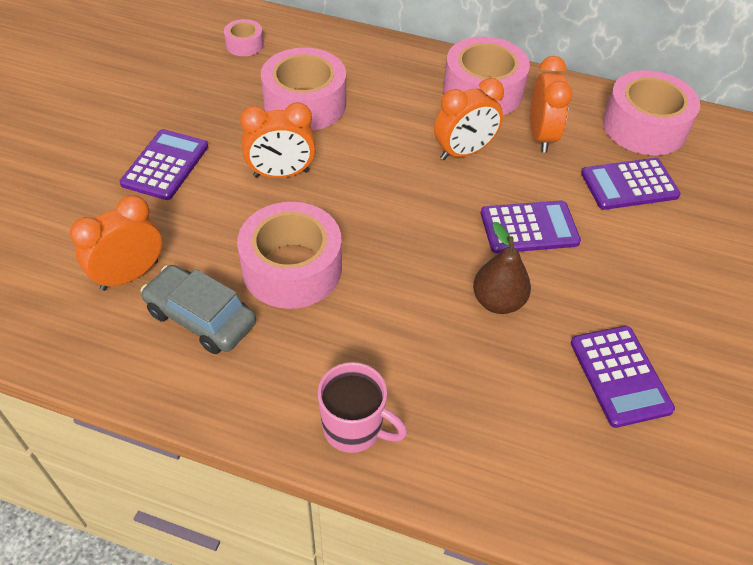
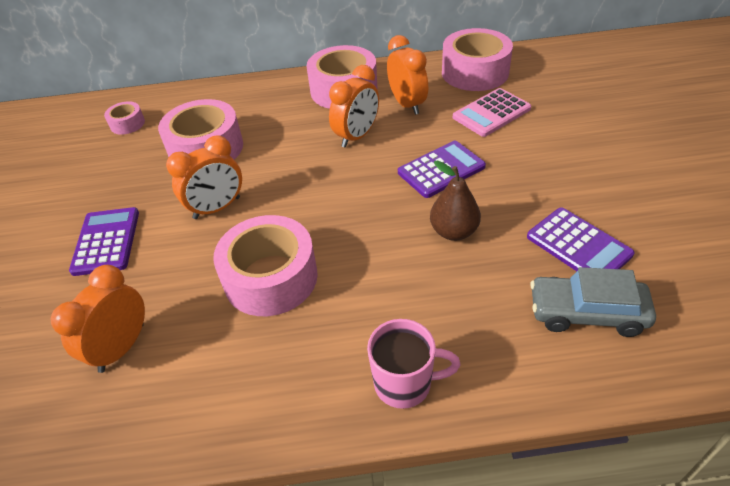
camera: 20 degrees left, 5 degrees down
grey car [141,265,256,354] -> grey car moved to [530,267,656,337]
purple calculator [581,158,681,210] -> pink calculator [453,88,531,137]

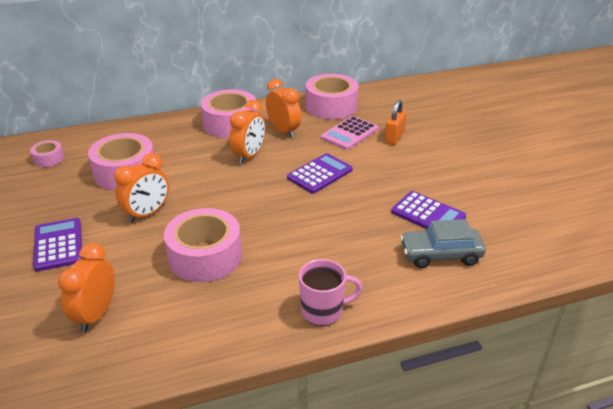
camera: 15 degrees left, 10 degrees down
brown pear [430,160,481,241] -> none
none -> orange padlock [385,100,407,145]

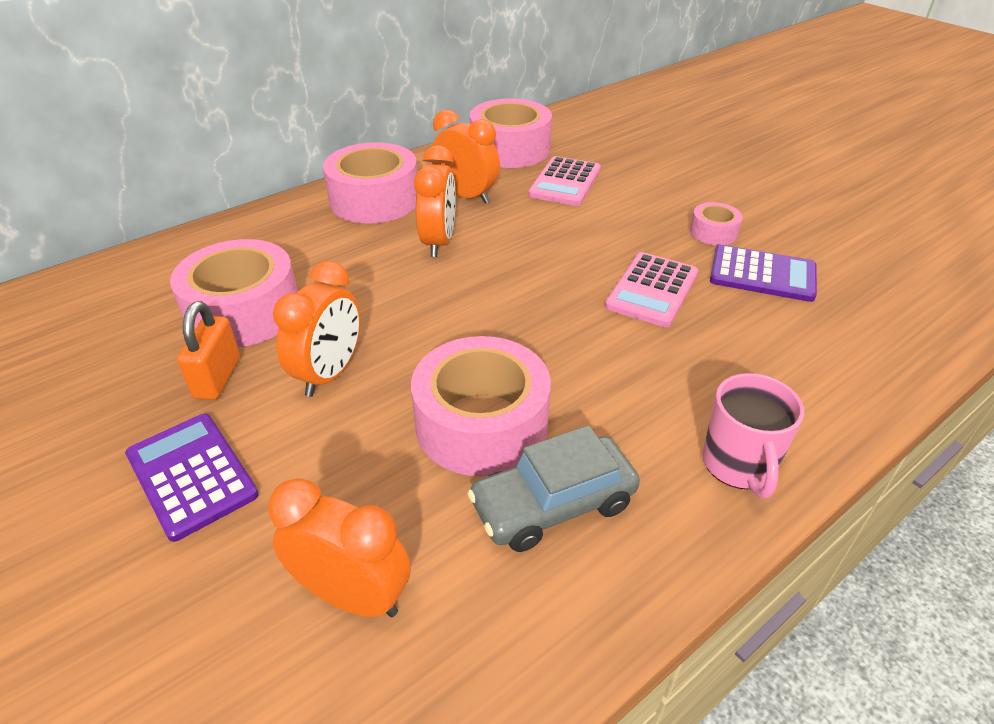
camera: 20 degrees left, 5 degrees up
pink tape [30,140,64,167] -> pink tape moved to [690,202,743,245]
orange clock [58,243,115,332] -> orange clock turned 120 degrees clockwise [268,478,411,617]
purple calculator [287,153,353,194] -> none
pink mug [299,259,363,326] -> pink mug turned 120 degrees clockwise [703,373,804,498]
orange padlock [385,100,407,145] -> orange padlock moved to [177,301,240,400]
grey car [400,219,486,268] -> grey car moved to [467,425,640,552]
none -> pink calculator [605,252,698,327]

